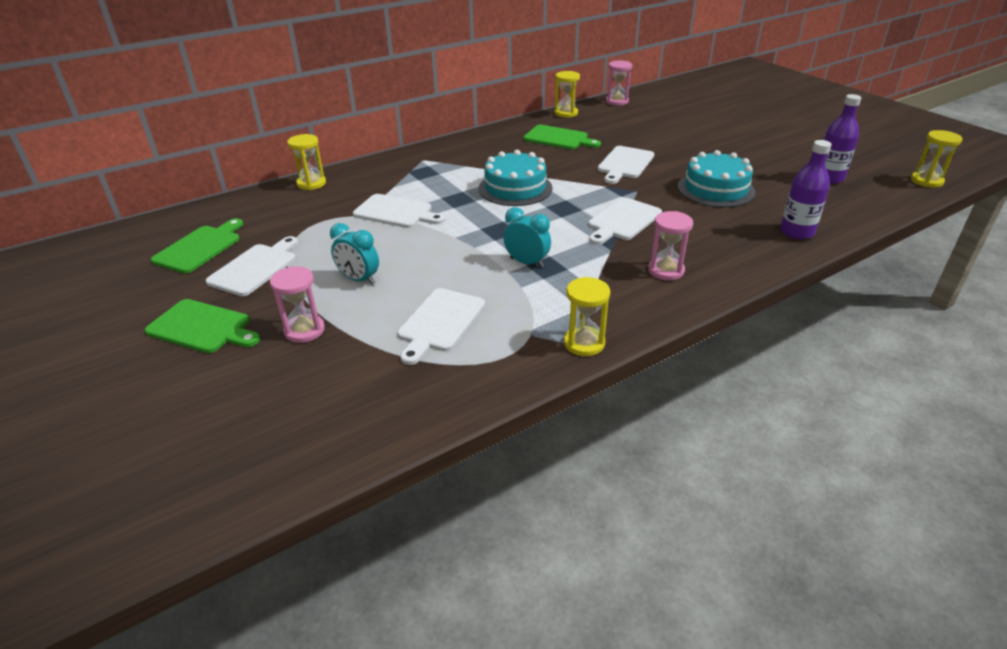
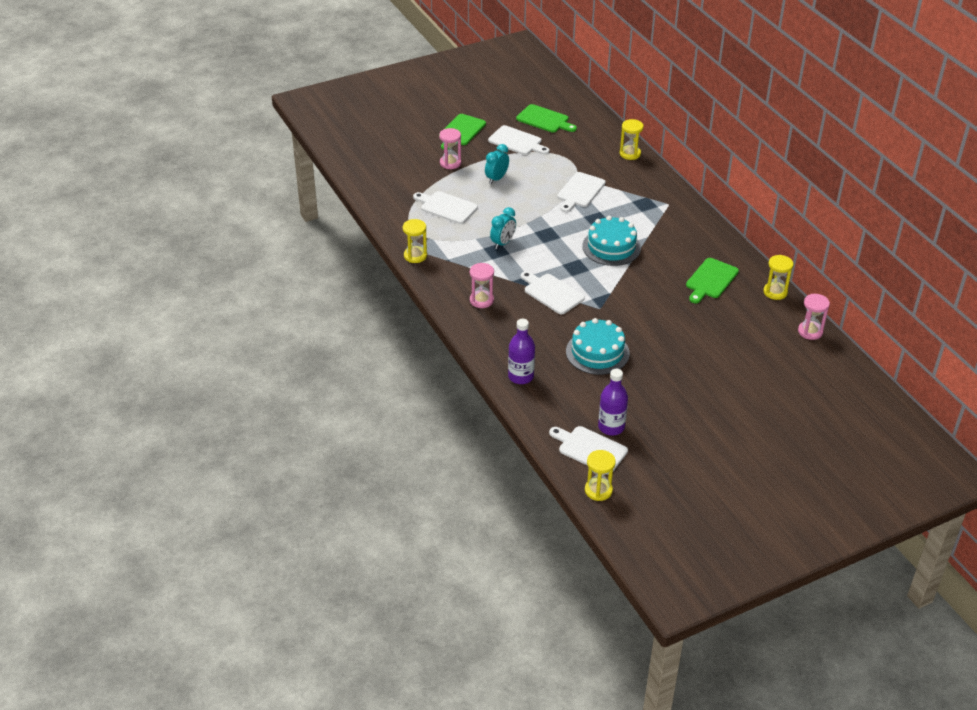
camera: 95 degrees right, 5 degrees up
white cutting board [598,146,655,184] -> white cutting board moved to [549,426,628,474]

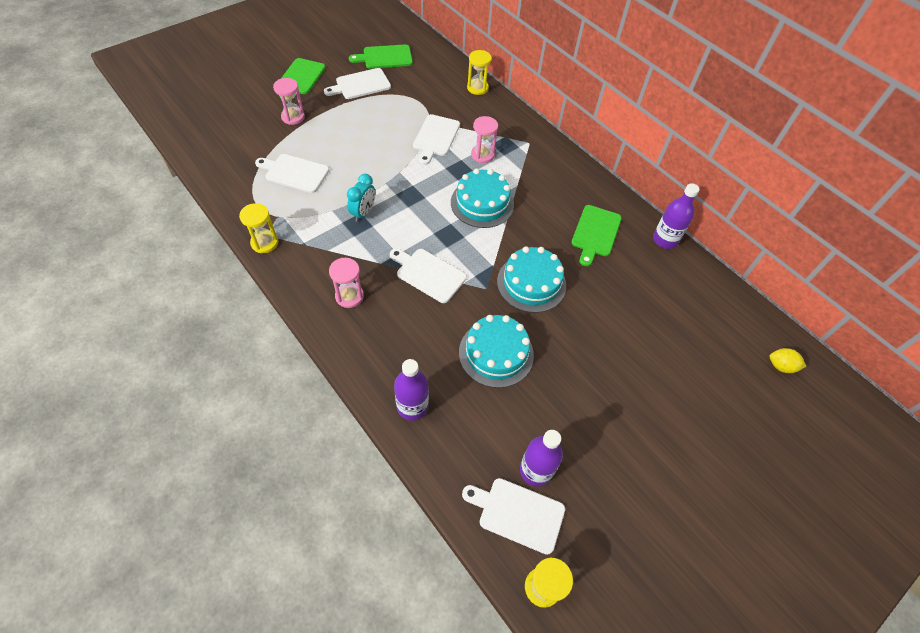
camera: 15 degrees left, 15 degrees up
turquoise clock [485,144,509,184] -> none
white cutting board [488,125,549,155] -> white cutting board turned 135 degrees clockwise [324,68,391,99]
green cutting board [516,104,577,133] -> green cutting board turned 150 degrees clockwise [349,44,413,69]
yellow hourglass [764,255,793,300] -> purple bottle [653,183,700,249]
pink hourglass [798,294,830,340] -> pink hourglass moved to [471,116,498,163]
none -> turquoise cake [497,246,566,313]
none -> yellow lemon [769,348,806,373]

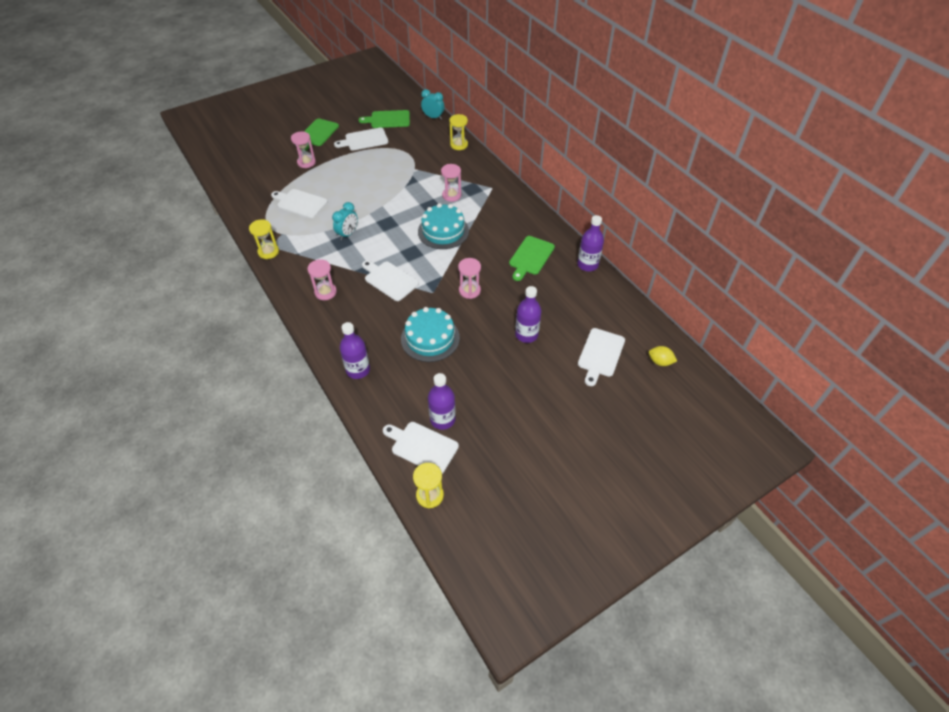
camera: 10 degrees right, 5 degrees down
white cutting board [413,114,460,165] -> white cutting board moved to [578,328,625,386]
turquoise cake [497,246,566,313] -> pink hourglass [458,258,481,299]
none -> turquoise clock [421,89,445,120]
none -> purple bottle [515,286,541,343]

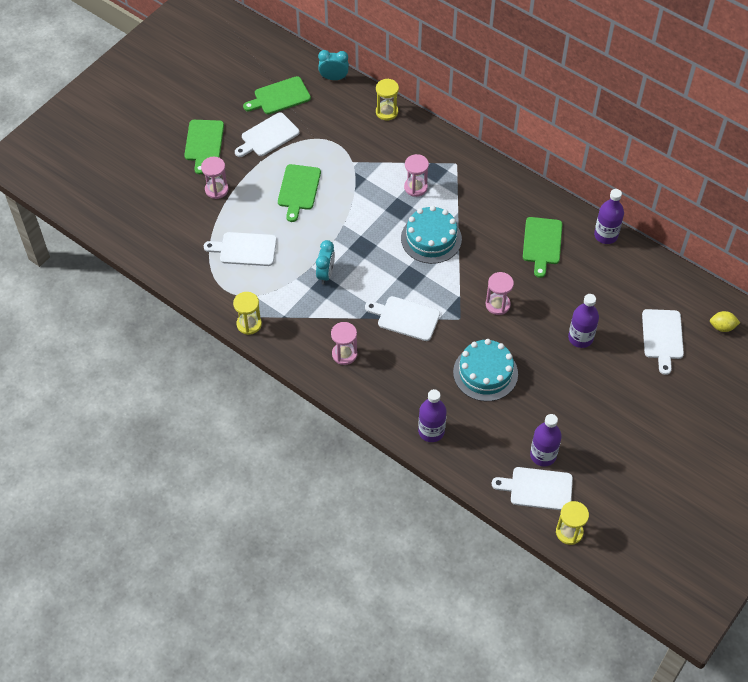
camera: 20 degrees left, 5 degrees up
none -> green cutting board [278,164,321,222]

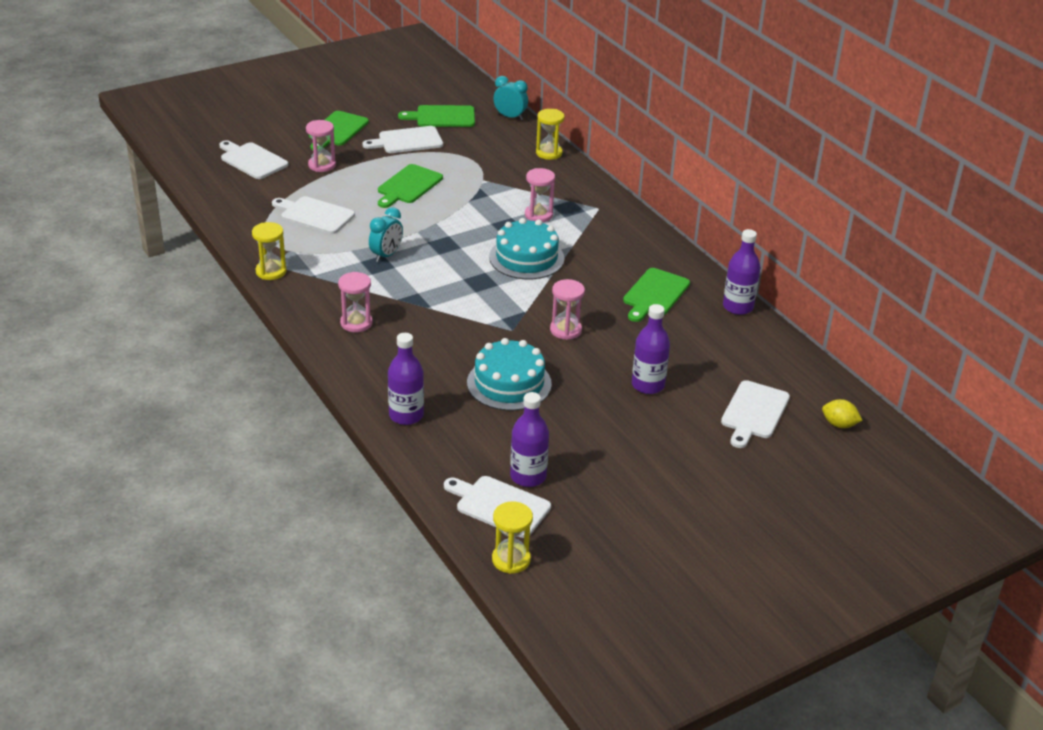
camera: 20 degrees right, 20 degrees down
white cutting board [365,296,440,341] -> white cutting board moved to [219,140,288,179]

